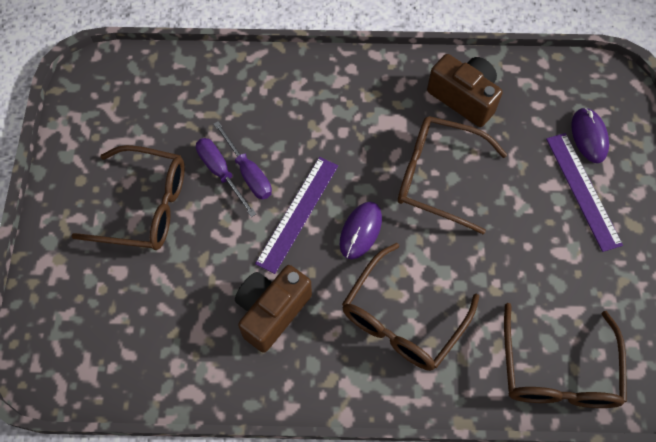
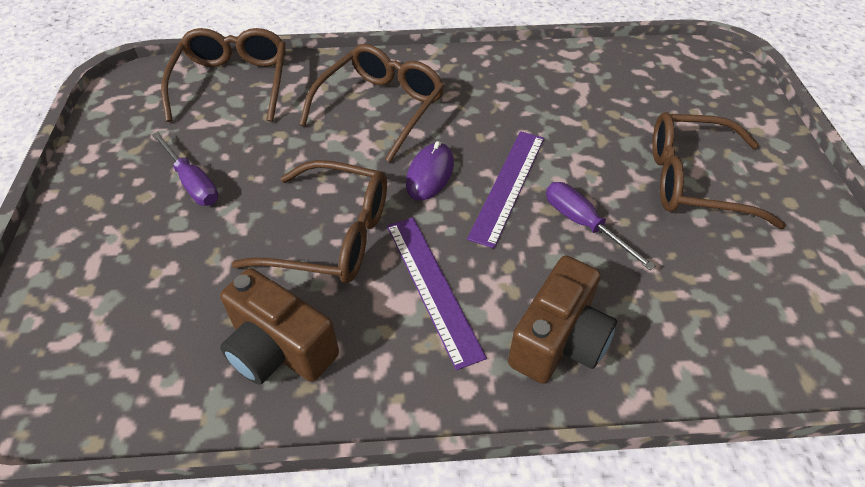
camera: 175 degrees right, 15 degrees down
purple screwdriver [196,138,256,217] -> purple screwdriver moved to [152,132,219,206]
brown camera [235,265,312,353] -> brown camera moved to [508,256,617,384]
purple ruler [546,133,623,252] -> purple ruler moved to [387,217,487,370]
purple mouse [571,107,609,163] -> none

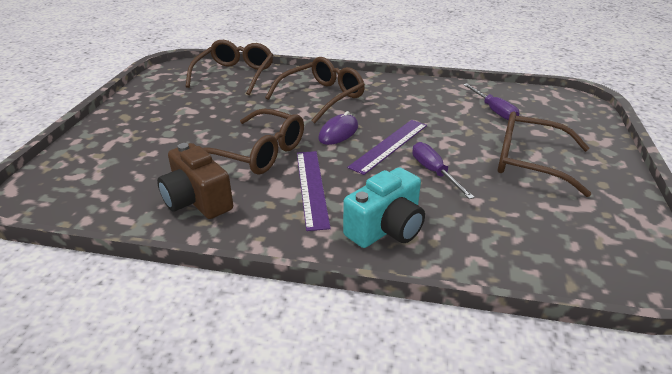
camera: 15 degrees right, 15 degrees down
purple screwdriver [152,132,219,206] -> purple screwdriver moved to [463,83,519,120]
brown camera [508,256,617,384] -> turquoise camera [343,167,425,248]

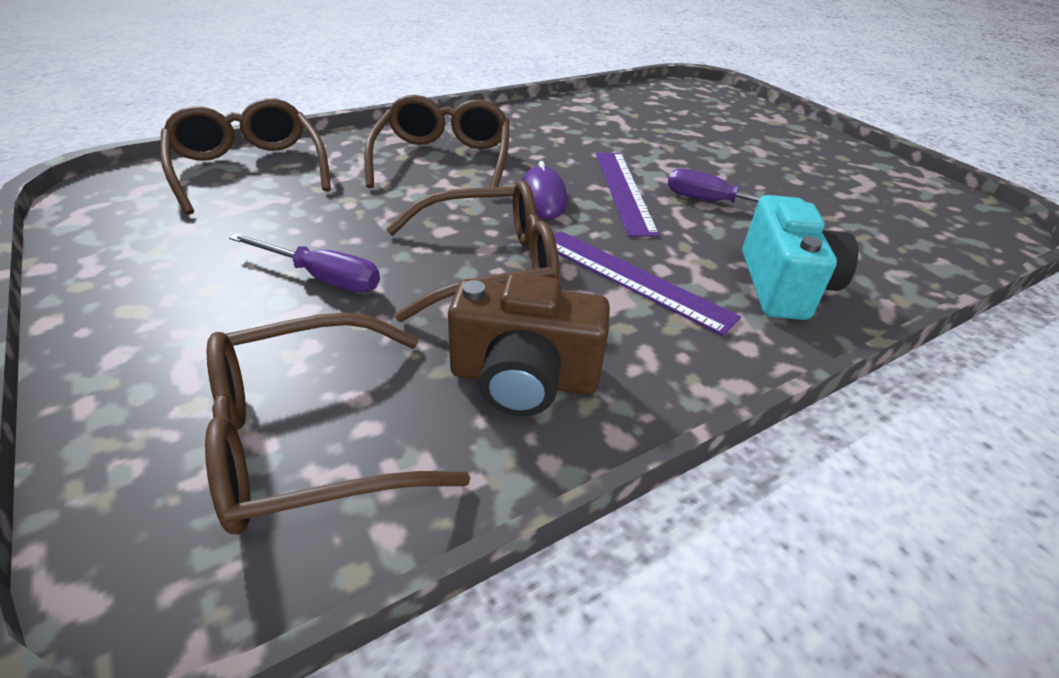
camera: 45 degrees left, 5 degrees up
purple screwdriver [463,83,519,120] -> purple screwdriver moved to [229,233,380,292]
brown glasses [498,112,591,197] -> brown glasses moved to [205,313,470,534]

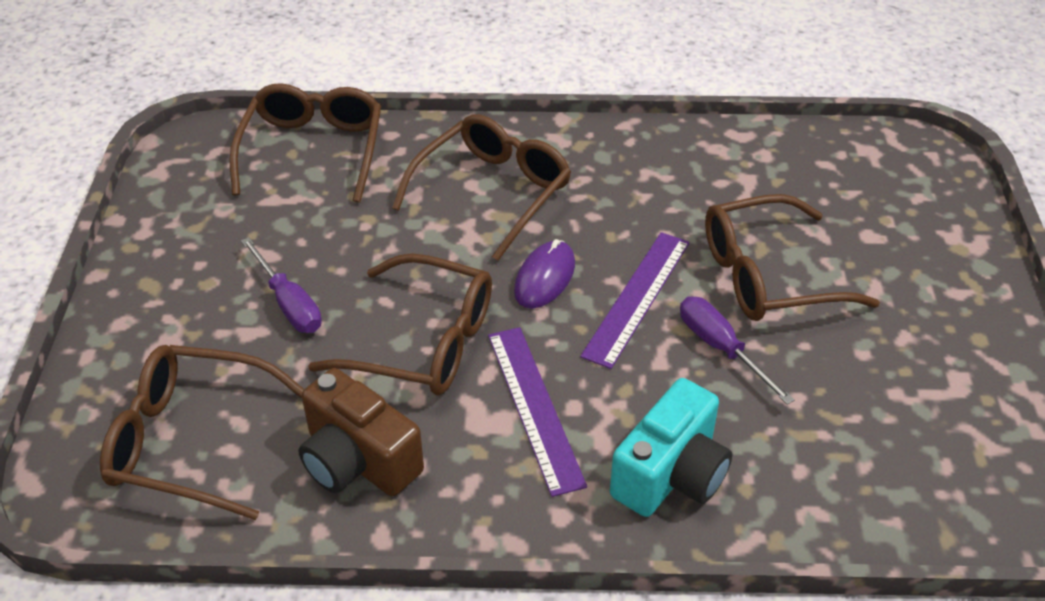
camera: 35 degrees right, 5 degrees up
none -> brown glasses [705,194,880,321]

